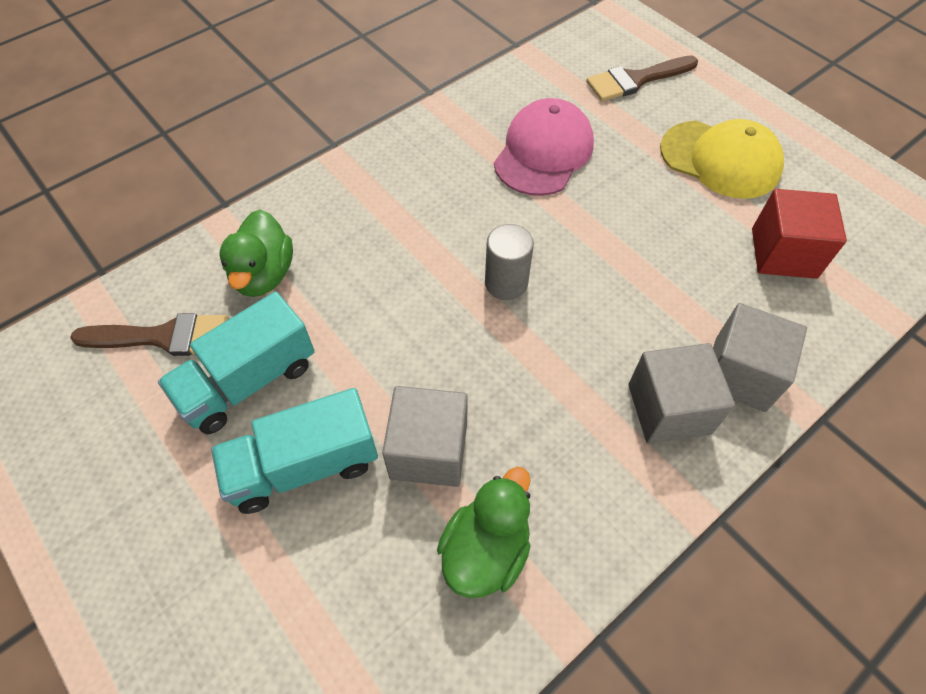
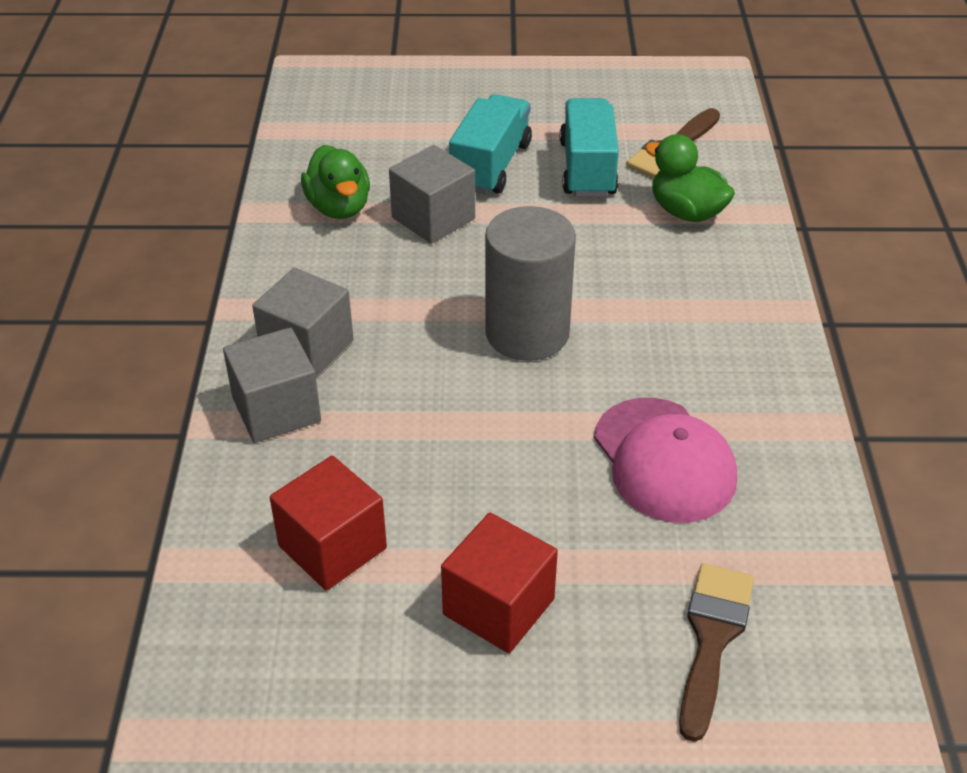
camera: 130 degrees right, 15 degrees down
grey cylinder [485,224,534,300] -> grey cylinder [485,206,576,361], size x1.76
yellow cap [660,119,784,199] -> red cube [441,513,558,653]

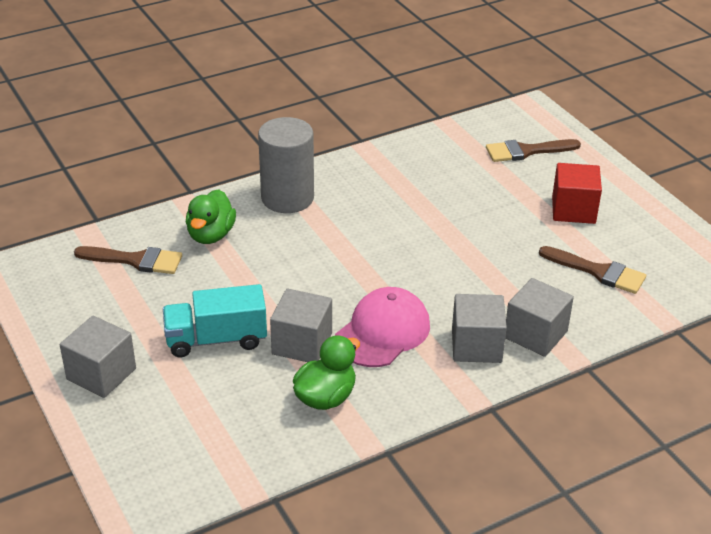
camera: 120 degrees left, 5 degrees down
red cube [270,455,387,591] -> brown brush [539,246,646,294]
grey cylinder [485,206,576,361] -> grey cylinder moved to [258,117,314,213]
turquoise truck [560,98,619,197] -> none
pink cap [594,398,737,523] -> pink cap moved to [335,287,430,367]
none -> grey cube [60,316,136,398]

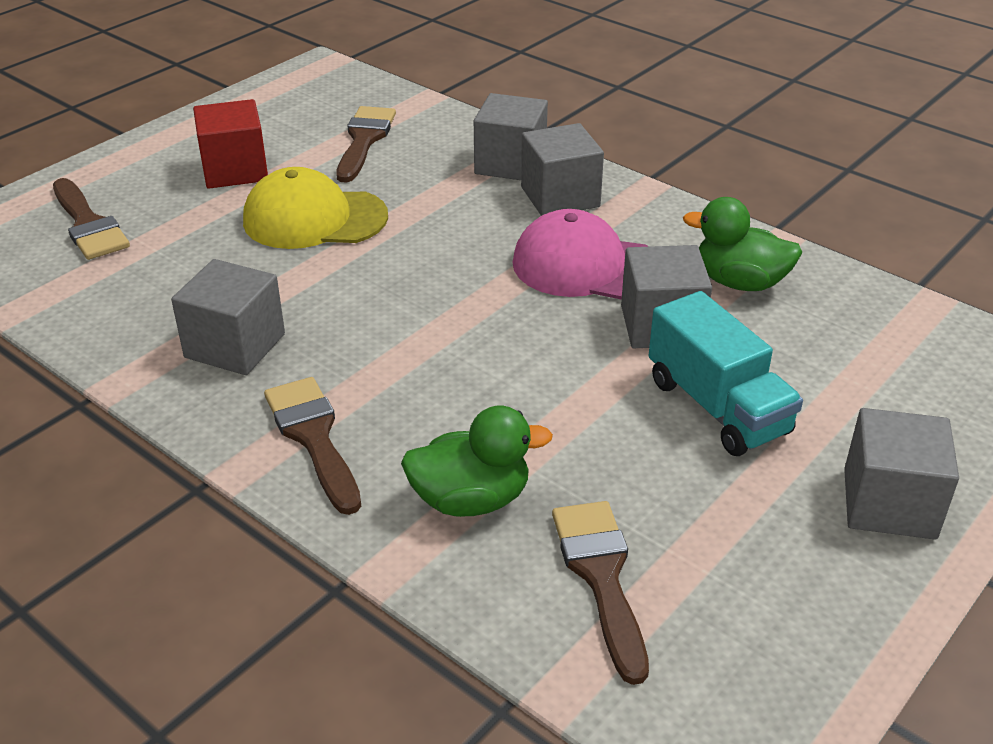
camera: 110 degrees left, 0 degrees up
grey cylinder [258,117,314,213] -> brown brush [264,377,361,515]
none -> grey cube [171,259,285,375]
none -> yellow cap [243,167,388,249]

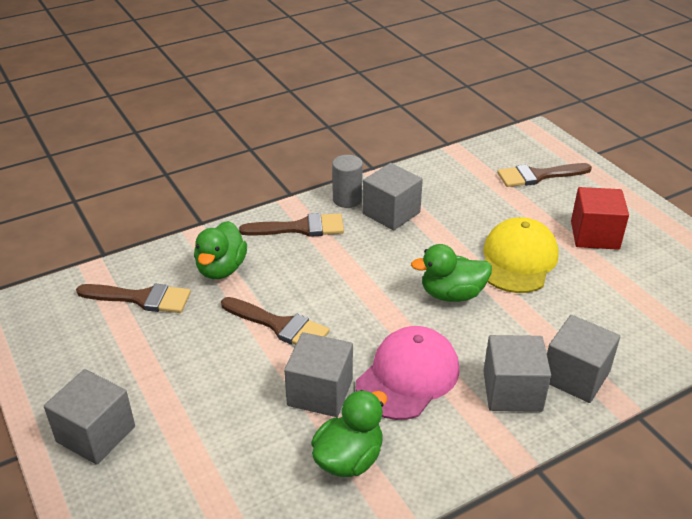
camera: 110 degrees right, 0 degrees up
brown brush [336,106,396,183] -> brown brush moved to [221,297,329,345]
turquoise truck [648,291,803,456] -> none
none -> grey cylinder [332,155,363,208]
none -> green duck [411,244,492,302]

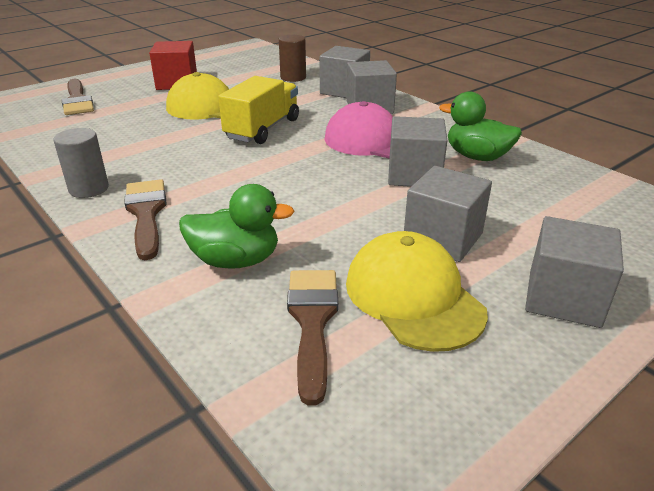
camera: 100 degrees left, 5 degrees down
brown brush [221,297,329,345] -> none
grey cube [363,163,423,230] -> grey cube moved to [404,166,492,262]
green duck [411,244,492,302] -> yellow truck [218,76,299,144]
none -> brown cylinder [279,35,306,82]
none -> yellow cap [346,231,488,352]

